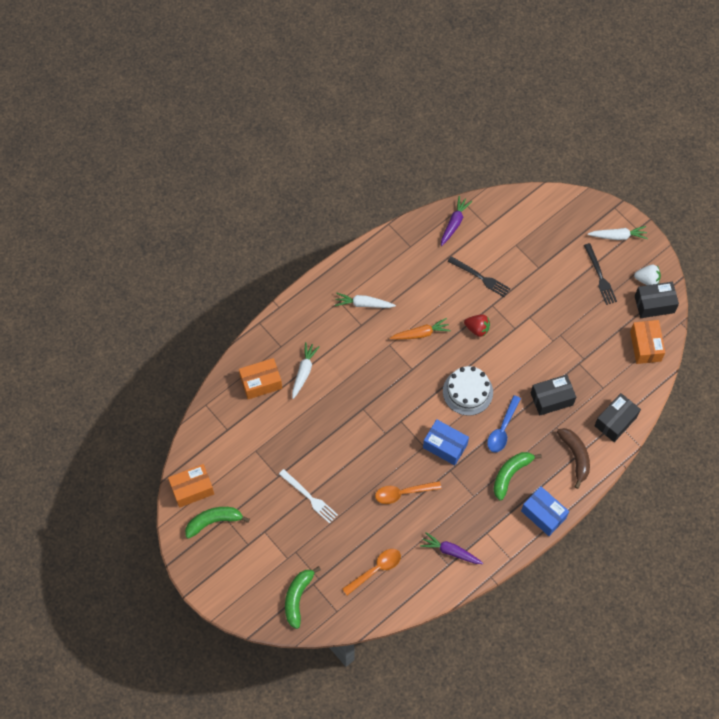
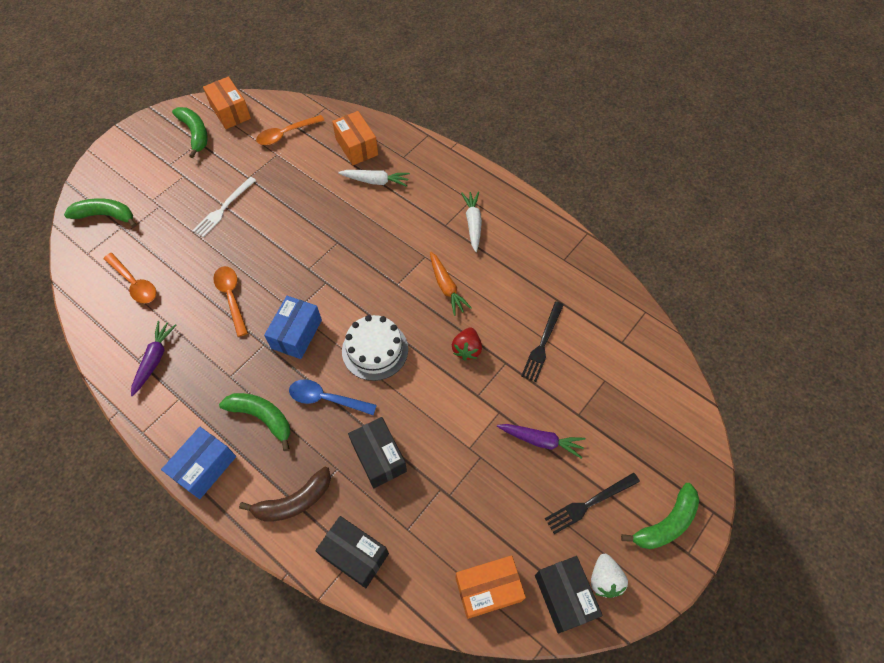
camera: 80 degrees right, 5 degrees down
purple carrot [441,196,472,246] -> purple carrot moved to [497,424,585,459]
white carrot [588,226,648,240] -> green banana [621,483,699,549]
none -> orange spoon [256,115,324,145]

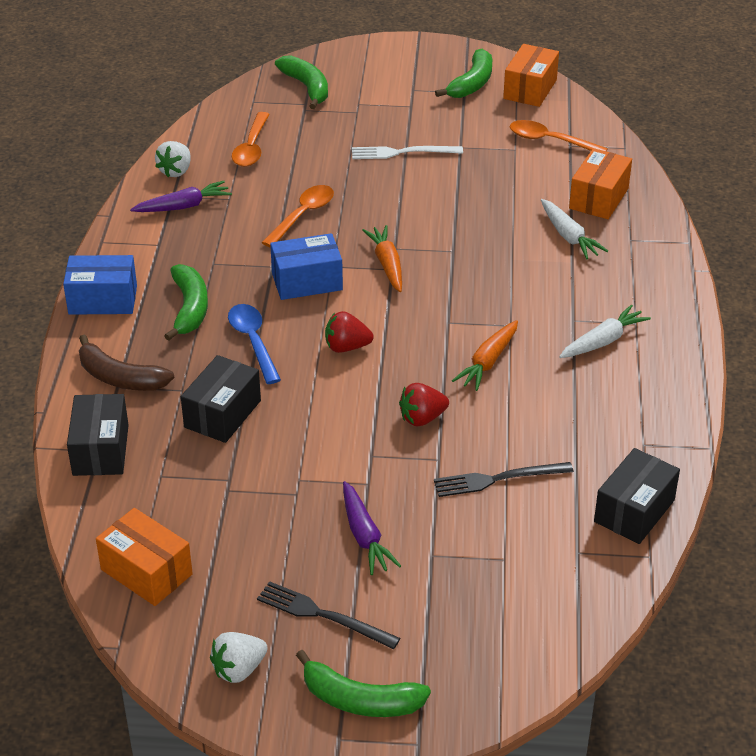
camera: 55 degrees right, 20 degrees down
white cake [342,315,408,381] -> red strawberry [325,311,374,353]
black box [535,556,603,633] -> black box moved to [594,448,680,544]
none -> white strawberry [155,141,191,177]
none -> orange carrot [362,225,402,292]

